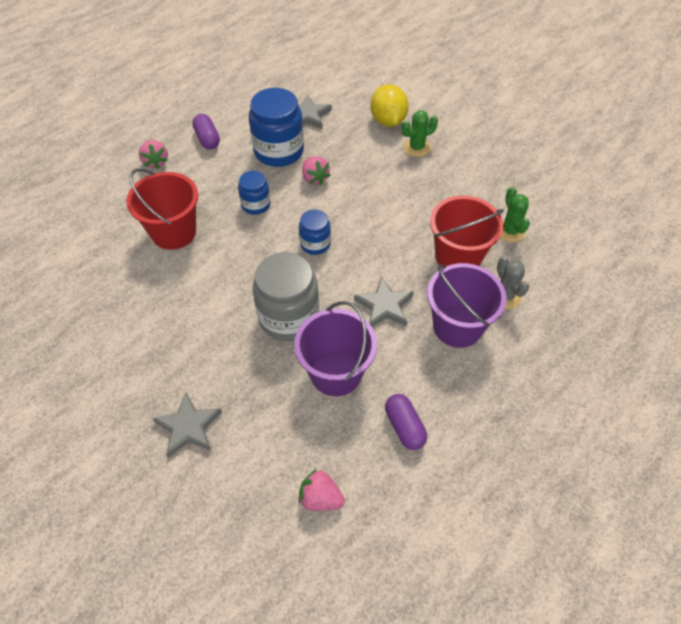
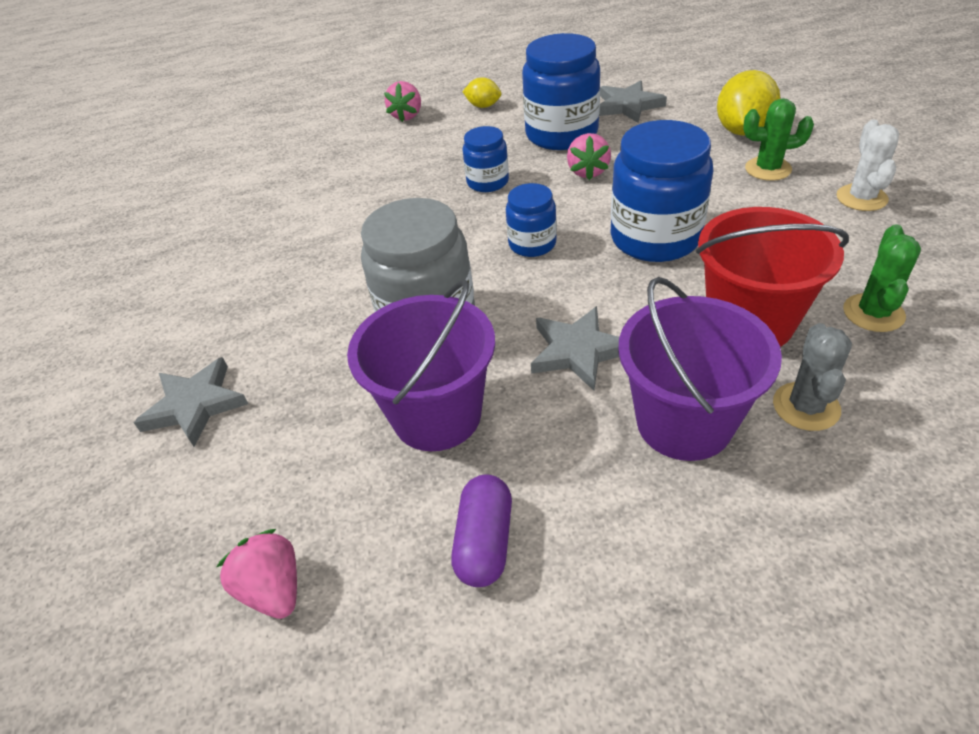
camera: 35 degrees right, 10 degrees down
red bucket [126,168,198,250] -> none
purple capsule [192,114,220,149] -> yellow lemon [462,78,501,108]
none -> blue jar [610,120,713,262]
none -> white cactus [837,120,899,211]

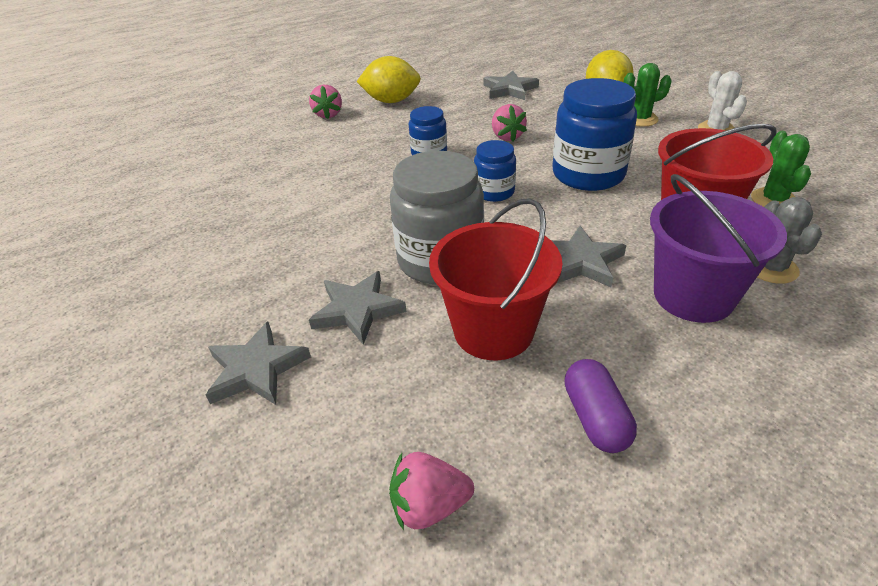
camera: 20 degrees left, 5 degrees down
pink strawberry [217,529,297,619] -> pink strawberry turned 45 degrees counterclockwise [389,452,474,530]
purple bucket [347,279,495,451] -> red bucket [429,198,562,360]
yellow lemon [462,78,501,108] -> yellow lemon [356,56,421,103], size x1.83
blue jar [522,33,600,150] -> none
none -> grey star [309,271,406,345]

